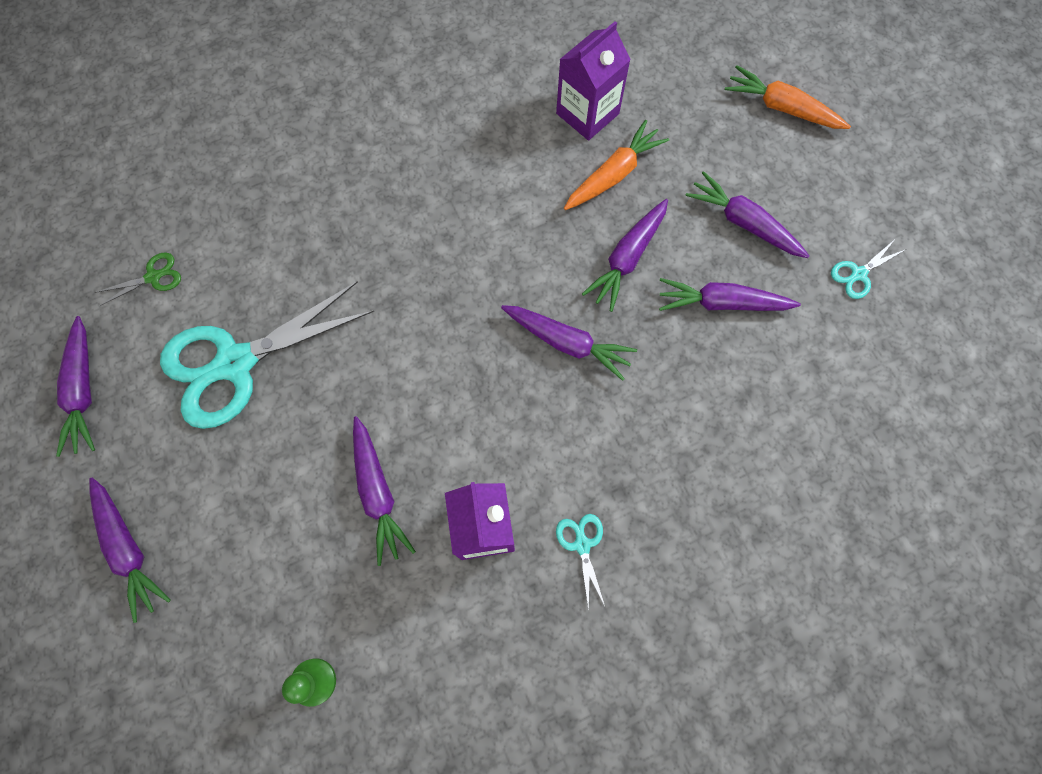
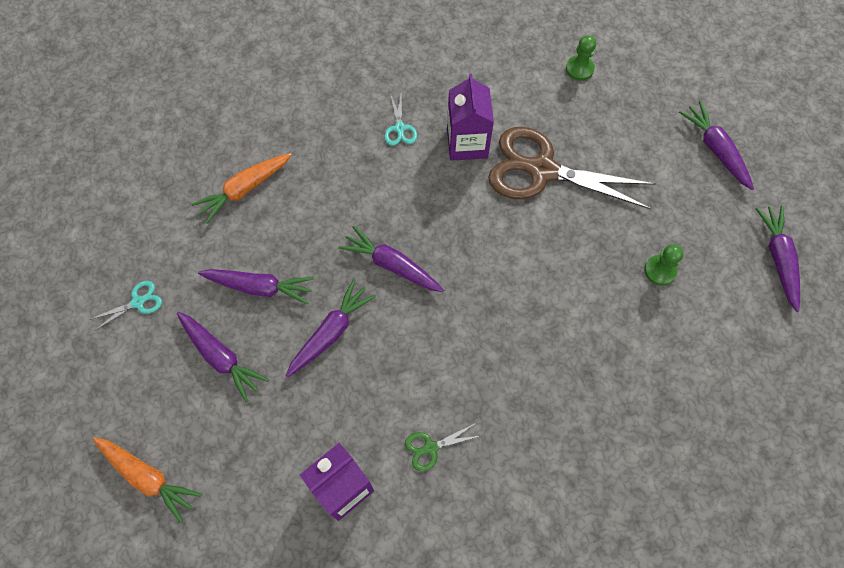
camera: 175 degrees left, 5 degrees down
green scissors [95,253,181,306] -> green scissors moved to [405,423,480,471]
turquoise scissors [160,281,374,429] -> green pawn [644,244,683,286]
purple carrot [353,416,416,566] -> brown scissors [488,127,655,209]
orange carrot [564,120,669,210] -> orange carrot moved to [191,153,292,224]

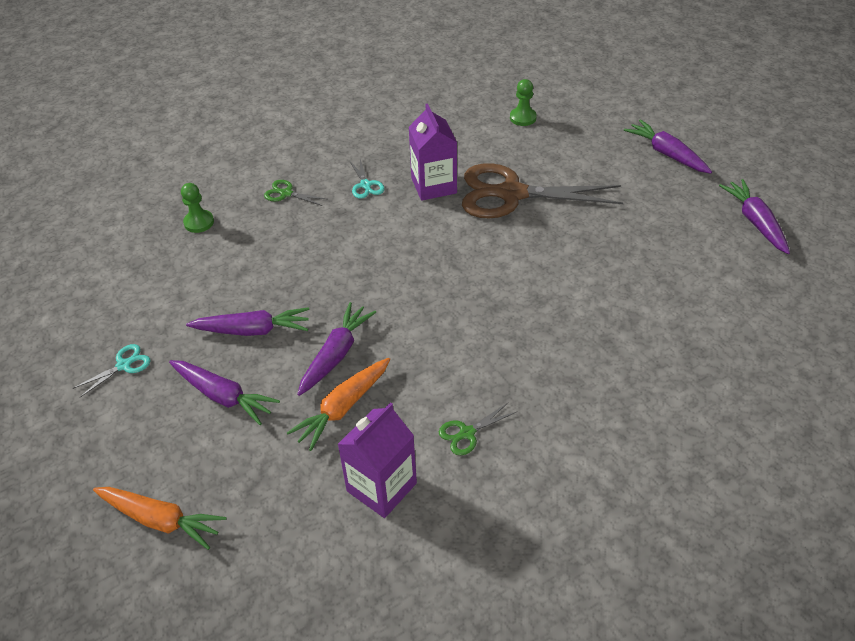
camera: 10 degrees left, 20 degrees down
orange carrot [191,153,292,224] -> orange carrot moved to [286,358,390,451]
purple carrot [338,225,444,292] -> none
green pawn [644,244,683,286] -> green pawn moved to [181,183,214,233]
none -> green scissors [264,180,326,206]

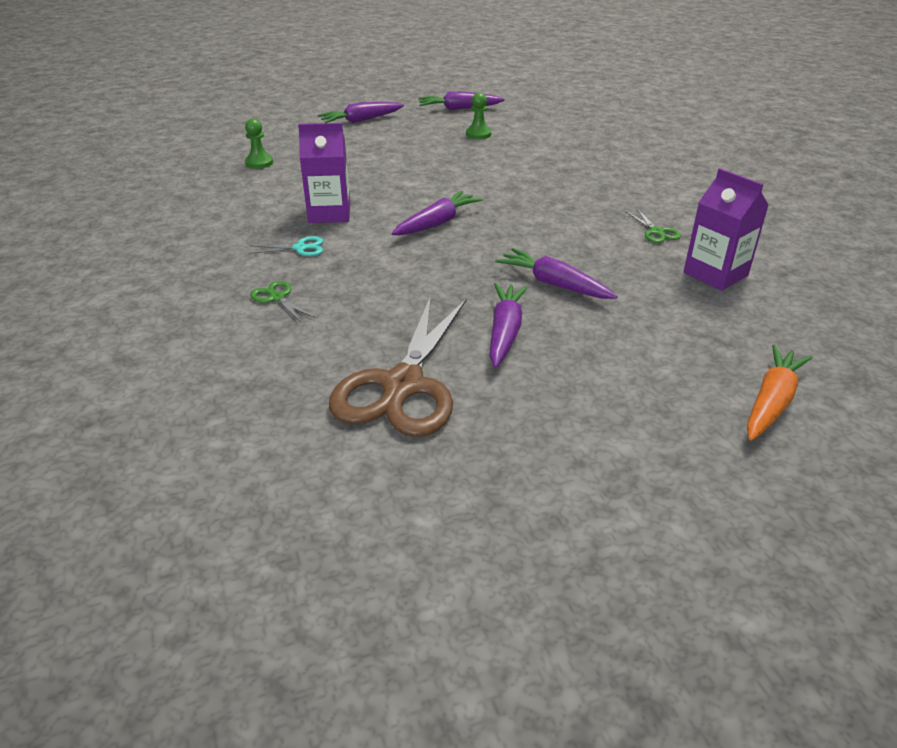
camera: 80 degrees left, 10 degrees down
turquoise scissors [72,344,150,397] -> none
purple carrot [169,360,280,425] -> purple carrot moved to [392,191,483,235]
green pawn [181,183,214,233] -> green pawn moved to [466,92,491,139]
green scissors [264,180,326,206] -> green scissors turned 105 degrees clockwise [250,281,315,322]
orange carrot [286,358,390,451] -> none
brown scissors [462,163,623,218] -> brown scissors moved to [329,296,467,437]

